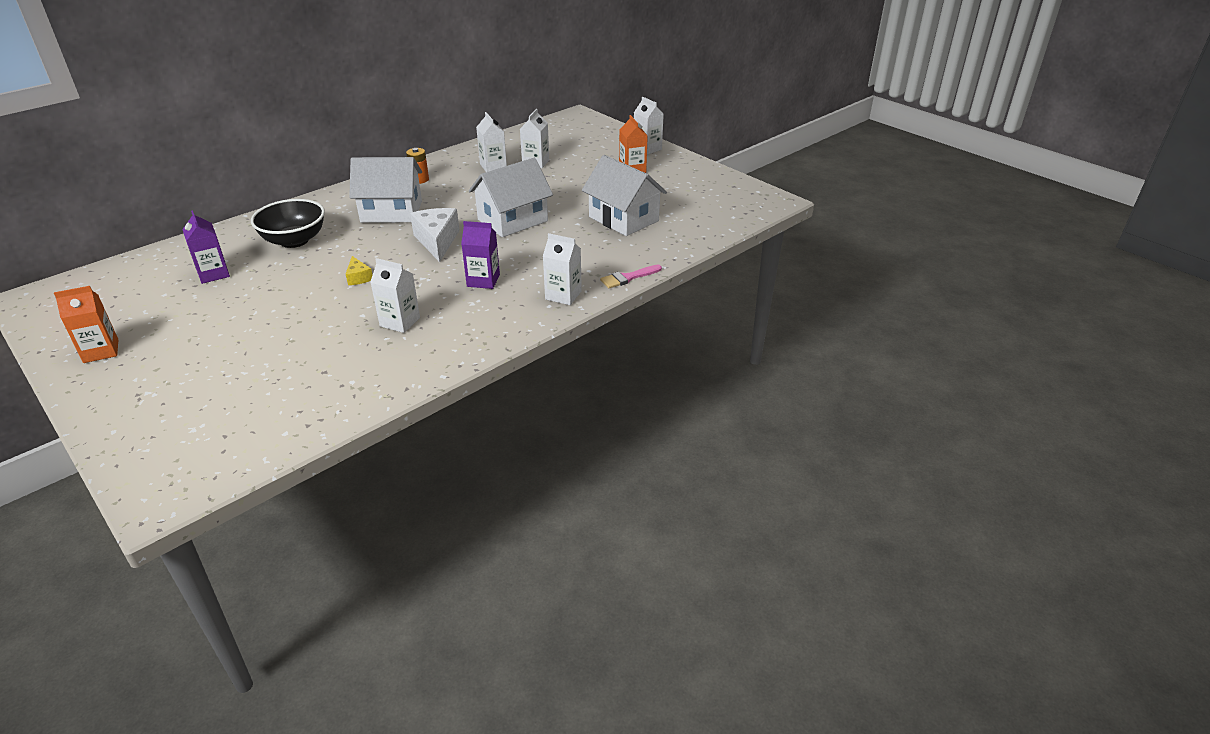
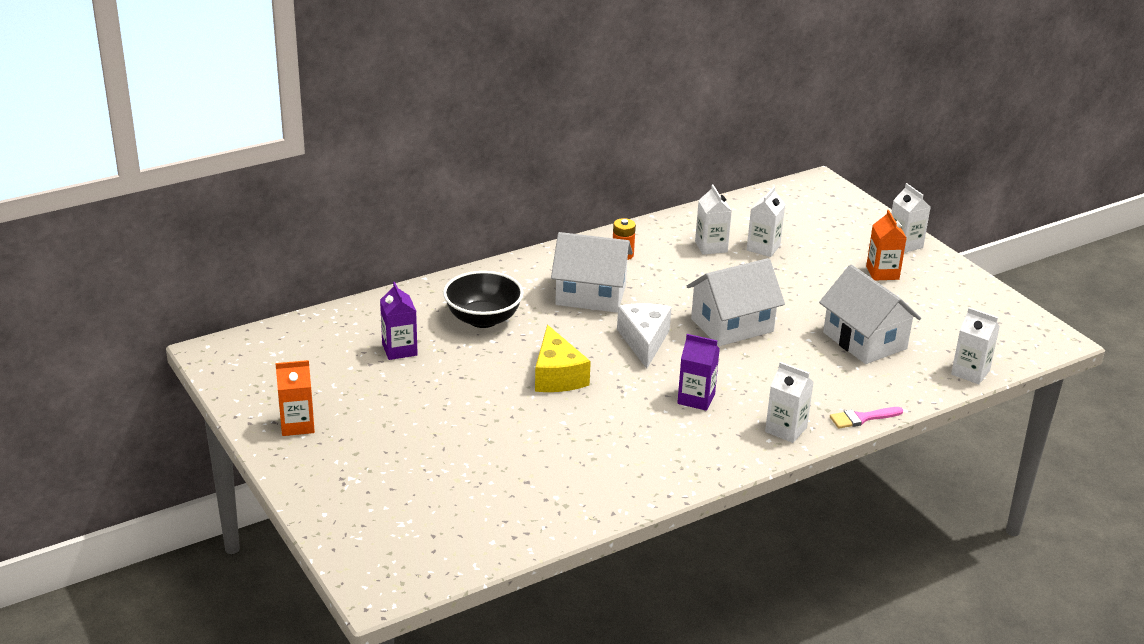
camera: 10 degrees right, 5 degrees down
yellow cheese [346,256,372,285] -> yellow cheese [535,325,591,392], size x1.97
white carton [370,258,420,333] -> white carton moved to [951,307,1000,384]

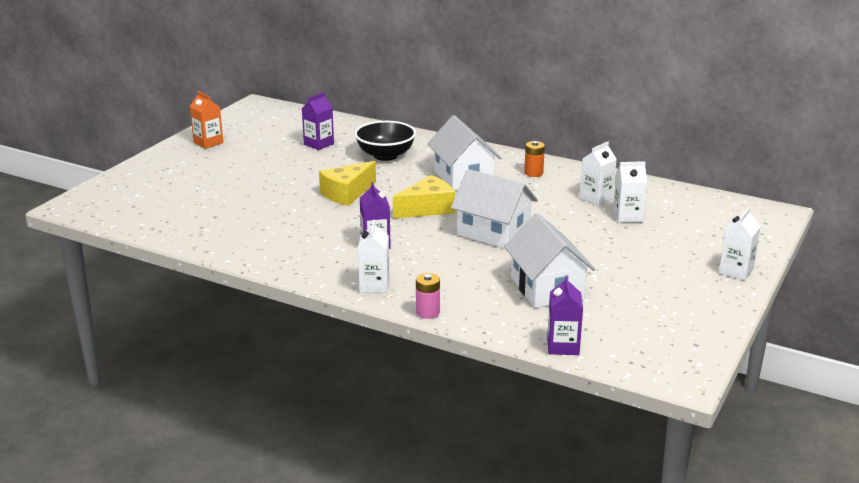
camera: 60 degrees right, 5 degrees down
white cheese [617,303,671,369] -> yellow cheese [393,175,455,218]
white house [819,265,921,364] -> white house turned 45 degrees counterclockwise [504,213,595,308]
pink brush [830,407,903,429] -> pink battery [416,273,440,319]
orange carton [866,210,907,281] -> none
white carton [951,307,1000,384] -> purple carton [547,275,583,355]

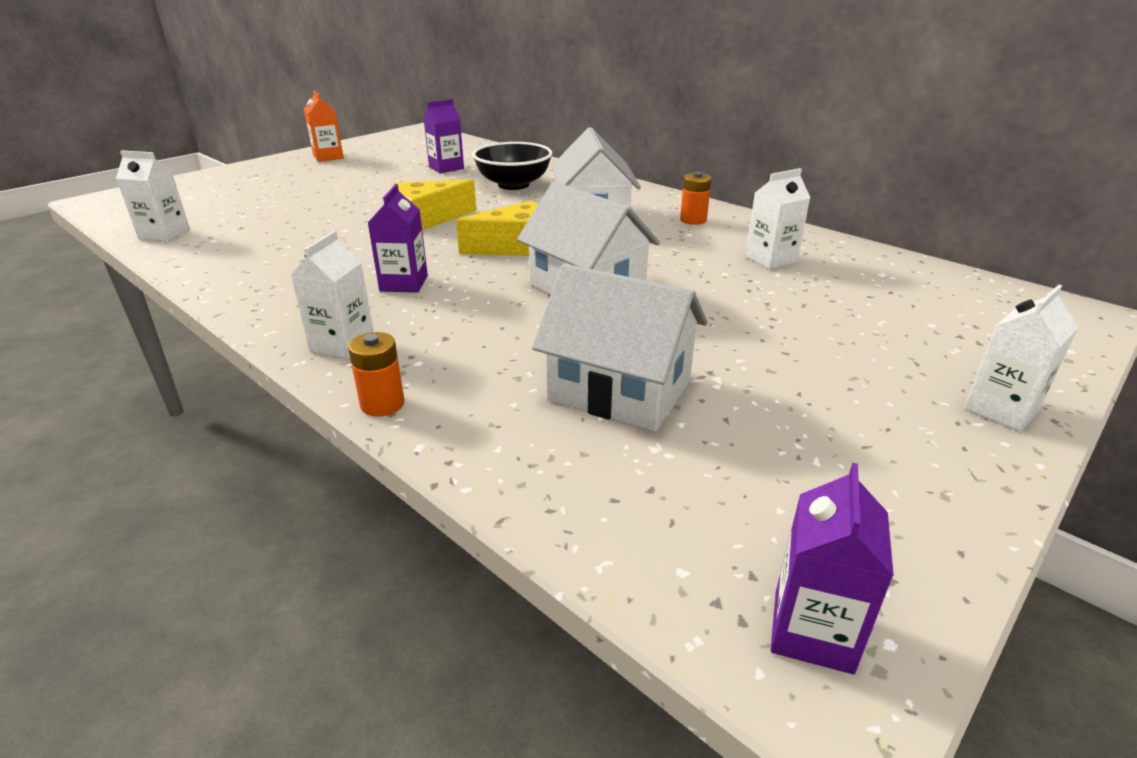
camera: 15 degrees right, 5 degrees up
pink battery [416,273,440,319] -> orange battery [348,332,405,417]
white house [504,213,595,308] -> white house turned 60 degrees counterclockwise [532,264,708,432]
purple carton [547,275,583,355] -> purple carton moved to [771,463,894,674]
white carton [613,161,647,223] -> white carton moved to [116,150,190,242]

